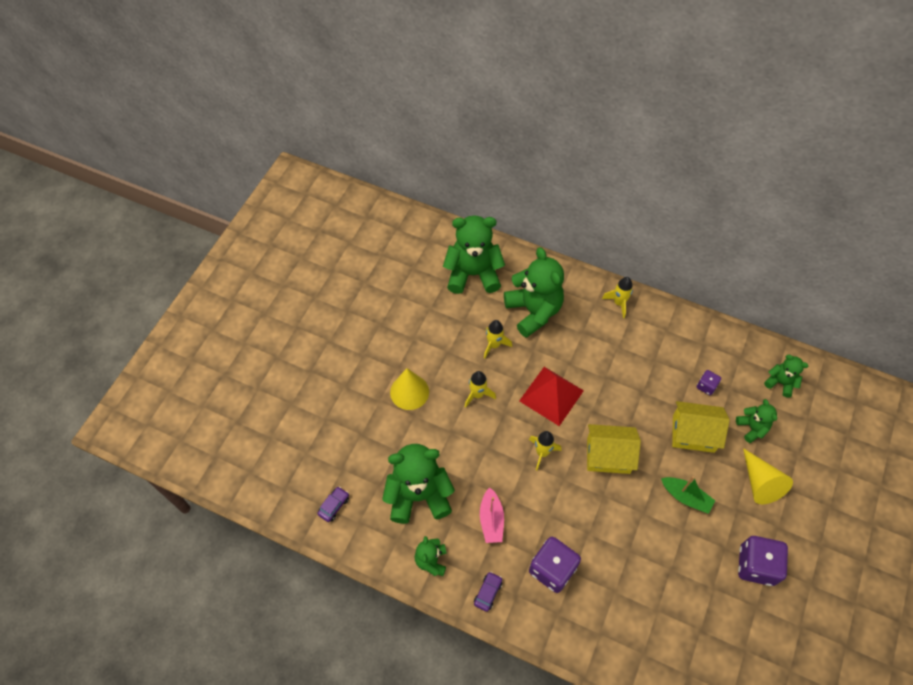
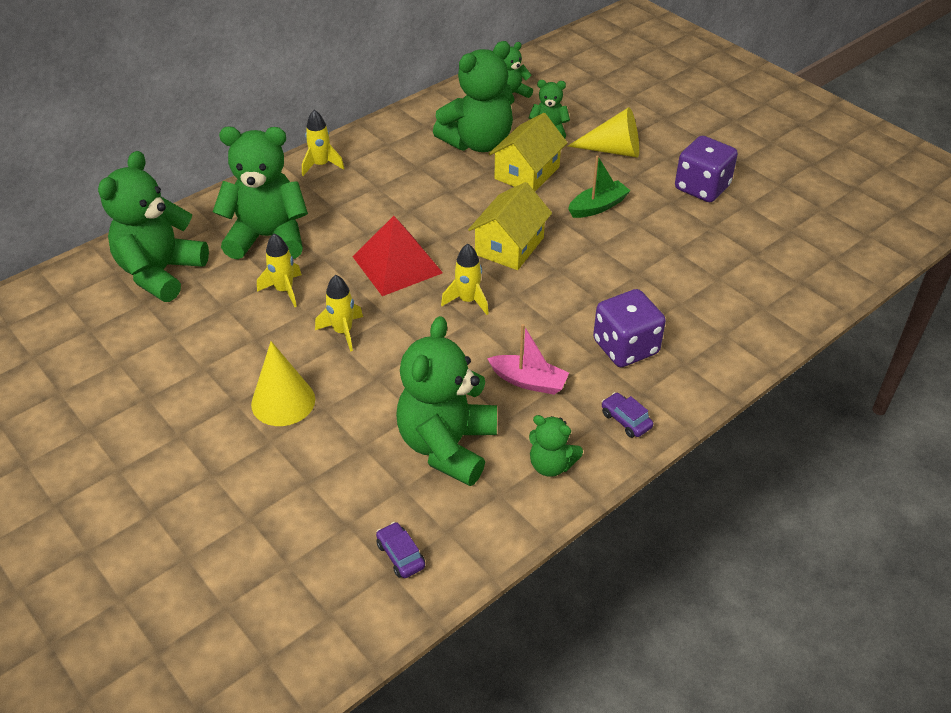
camera: 65 degrees left, 15 degrees down
purple dice [697,370,721,395] -> green teddy bear [433,41,513,152]

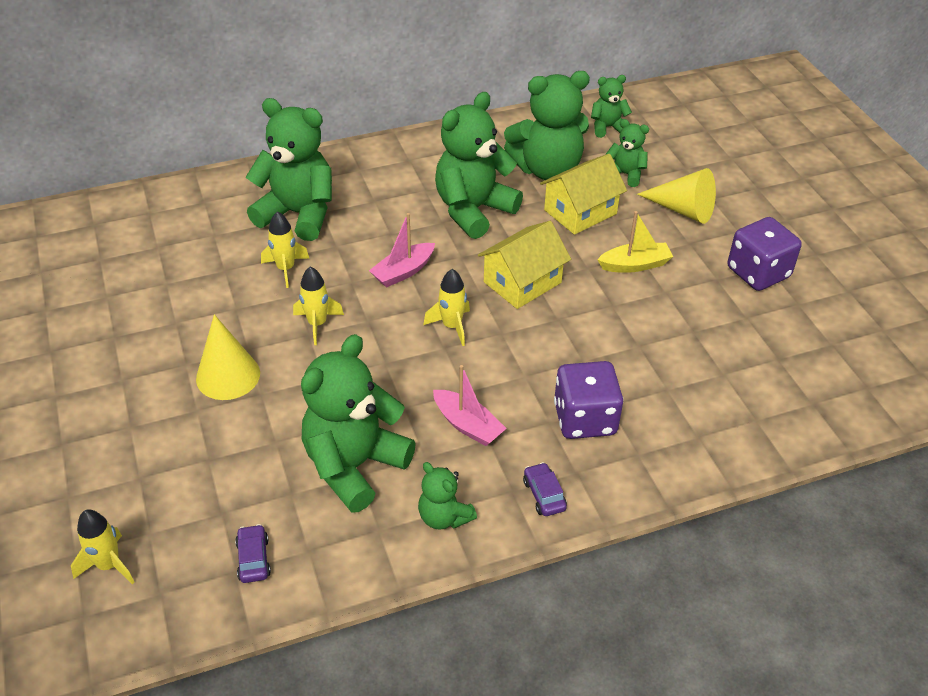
camera: 20 degrees right, 0 degrees up
green teddy bear [98,151,209,302] -> green teddy bear moved to [435,92,523,239]
yellow rocket [302,110,345,176] -> yellow rocket moved to [71,509,135,585]
red pyramid [353,216,443,296] -> pink boat [369,213,435,288]
green boat [568,155,631,218] -> yellow boat [597,211,673,273]

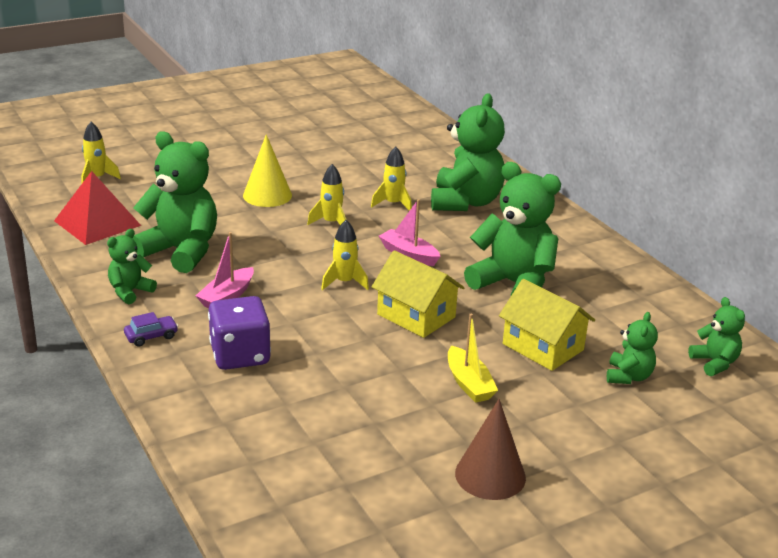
camera: 80 degrees right, 15 degrees down
purple car [235,524,271,583] -> red pyramid [54,171,141,245]
green teddy bear [504,71,590,180] -> none
yellow cone [637,168,716,224] -> none
purple dice [727,217,802,291] -> brown cone [455,399,526,500]

